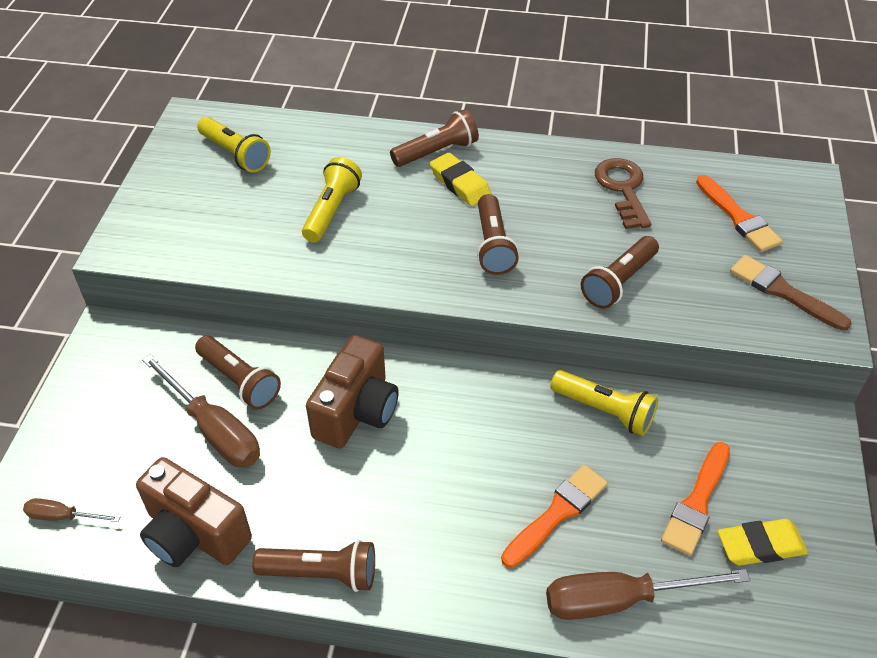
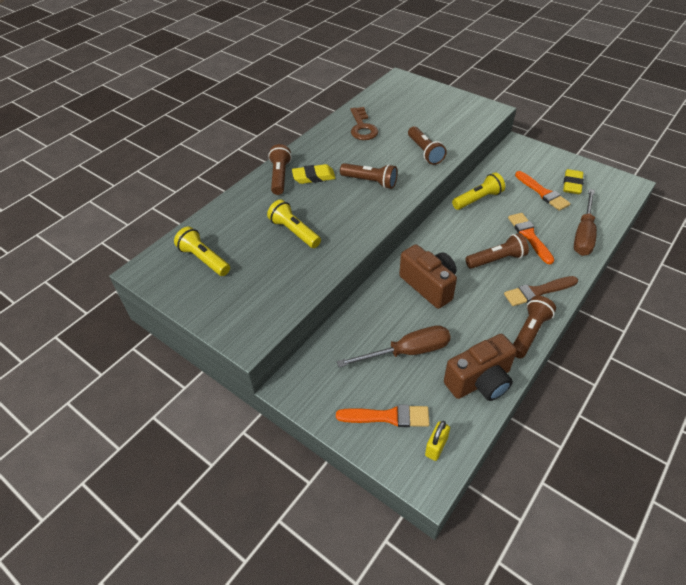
camera: 60 degrees left, 0 degrees up
brown screwdriver [23,498,120,522] -> yellow padlock [425,421,450,461]
brown flashlight [195,336,281,409] -> brown flashlight moved to [466,233,529,269]
yellow flashlight [197,117,271,172] -> yellow flashlight turned 120 degrees counterclockwise [174,226,230,276]
brown key [595,158,651,229] -> brown key turned 120 degrees counterclockwise [351,107,378,140]
orange brush [696,175,783,252] -> orange brush moved to [336,405,430,427]
brown brush [730,255,852,331] -> brown brush moved to [504,276,578,306]

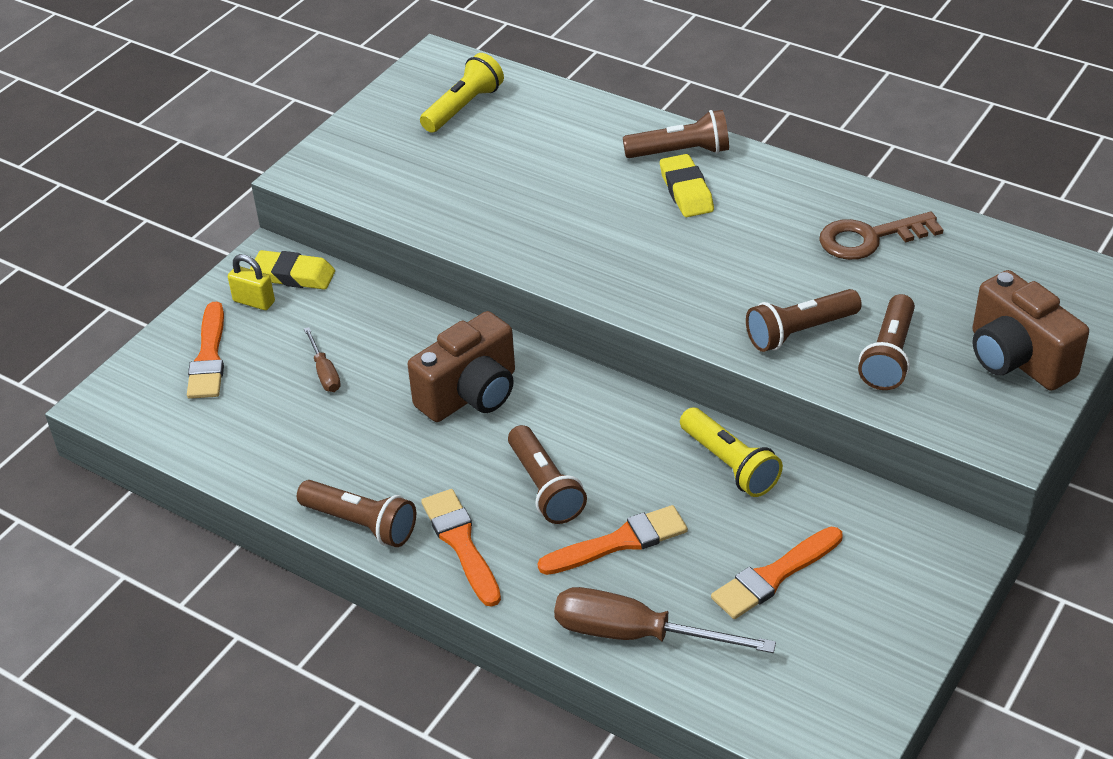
camera: 85 degrees right, 5 degrees down
yellow flashlight [267,200,321,248] -> none
brown screwdriver [337,325,451,367] -> brown screwdriver [304,327,341,392], size x0.51
brown flashlight [340,163,398,189] -> brown flashlight moved to [858,294,915,390]
yellow padlock [425,421,450,461] -> yellow padlock moved to [228,254,275,310]
brown camera [444,334,517,401] -> brown camera moved to [972,270,1089,391]
brown brush [504,276,578,306] -> orange brush [421,489,501,607]
yellow eraser [563,169,584,194] -> yellow eraser moved to [250,250,335,290]

